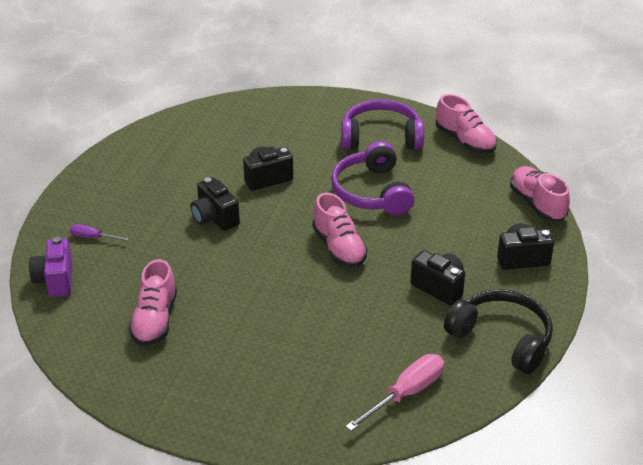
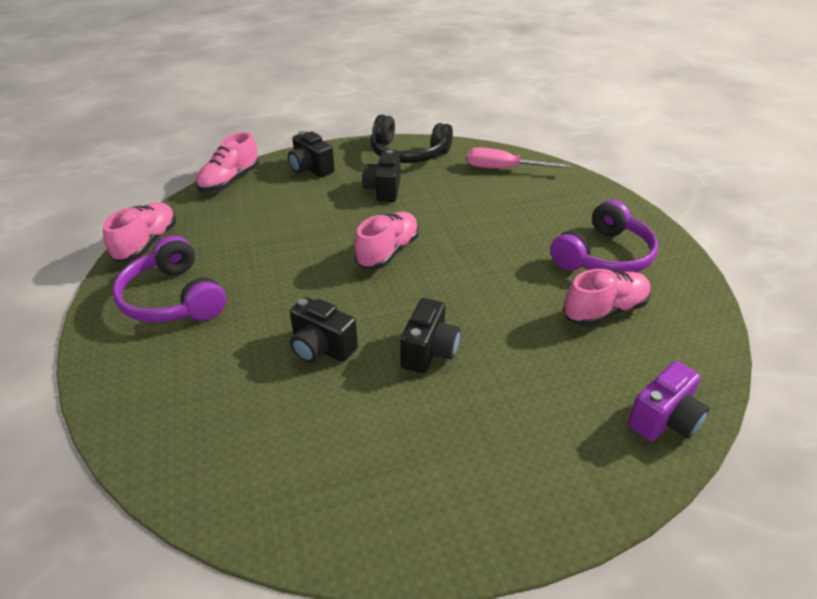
camera: 125 degrees left, 0 degrees up
purple screwdriver [70,224,129,241] -> none
purple headphones [331,141,414,215] -> purple headphones moved to [550,200,658,272]
black headphones [444,289,553,374] -> black headphones turned 75 degrees counterclockwise [370,115,453,163]

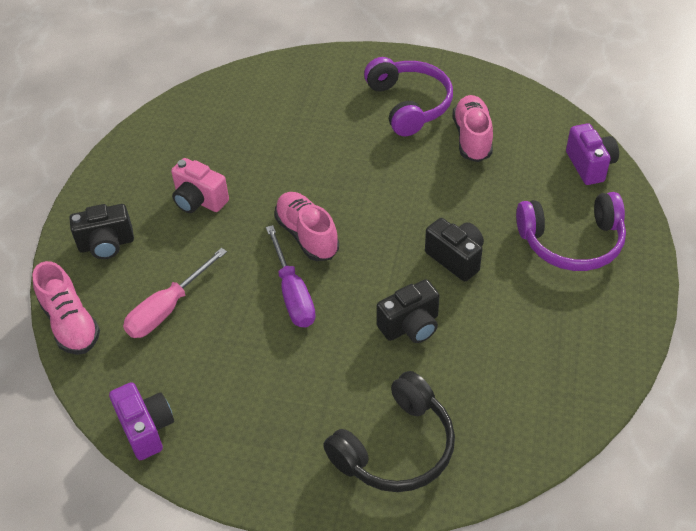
camera: 60 degrees left, 10 degrees up
pink shoe [103,202,176,262] -> purple camera [109,382,174,460]
purple headphones [112,236,226,323] -> purple headphones moved to [516,192,626,271]
black camera [362,150,401,202] -> pink camera [171,158,229,213]
black headphones [370,115,453,163] -> black headphones moved to [323,371,455,492]
pink screwdriver [467,147,571,169] -> pink screwdriver moved to [123,248,227,338]
none -> purple screwdriver [266,225,316,327]

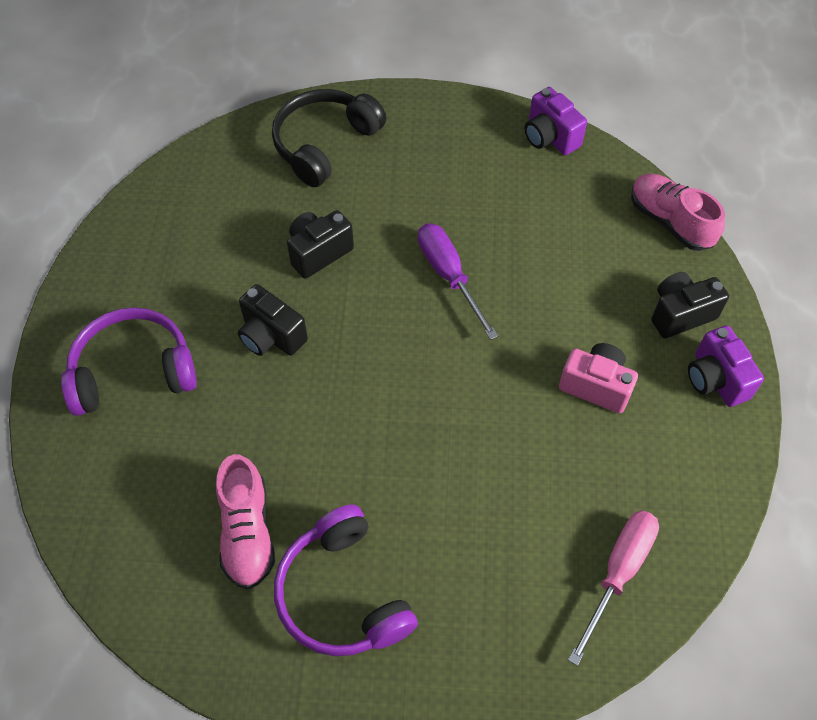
camera: 170 degrees right, 10 degrees up
pink screwdriver [123,248,227,338] -> pink screwdriver moved to [568,510,659,666]
pink shoe [274,192,339,261] -> none
purple camera [566,123,619,185] -> purple camera moved to [688,325,764,407]

